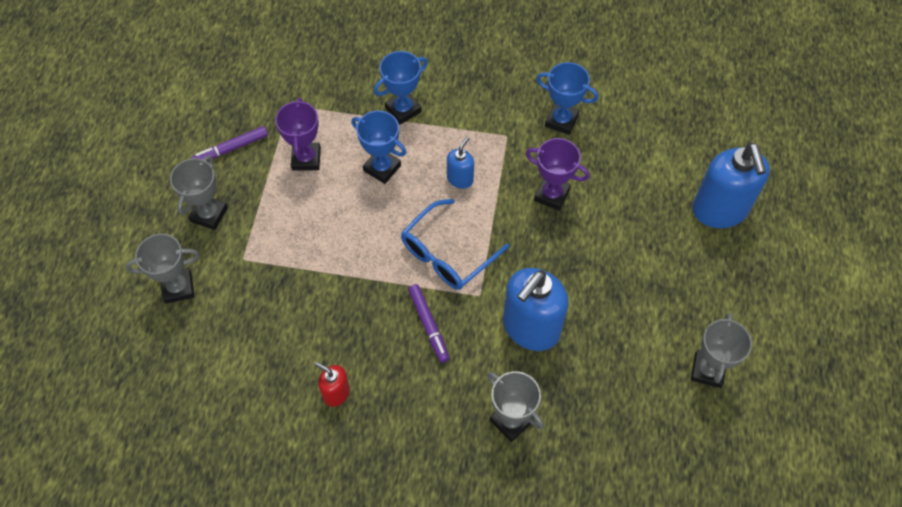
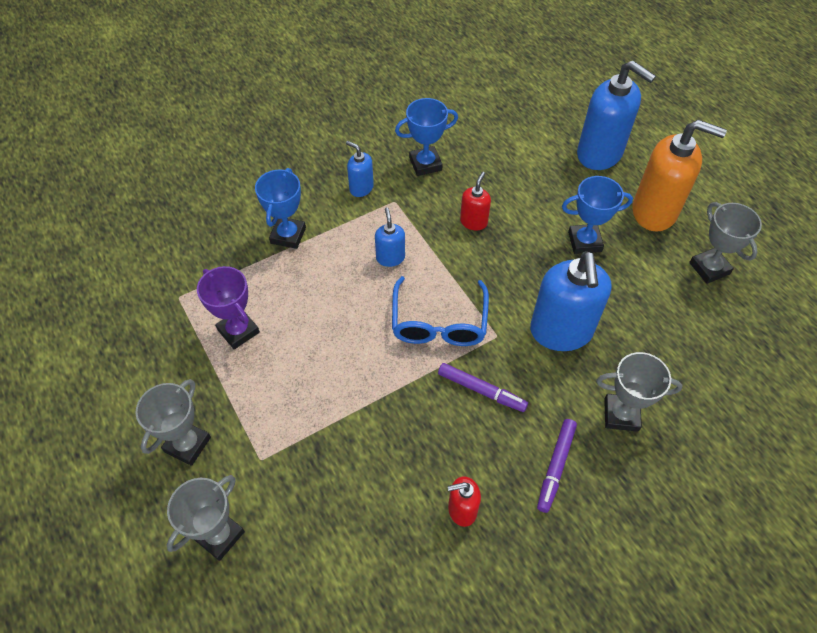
camera: 40 degrees left, 5 degrees down
grey trophy [170,155,228,230] -> grey trophy turned 45 degrees clockwise [136,379,211,466]
purple marker [191,126,268,161] -> purple marker moved to [537,419,577,513]
blue trophy [352,111,406,184] -> blue trophy moved to [562,176,633,254]
purple trophy [526,138,590,211] -> red soap dispenser [460,172,491,231]
none -> blue soap dispenser [346,141,374,197]
none -> orange soap dispenser [632,120,727,232]

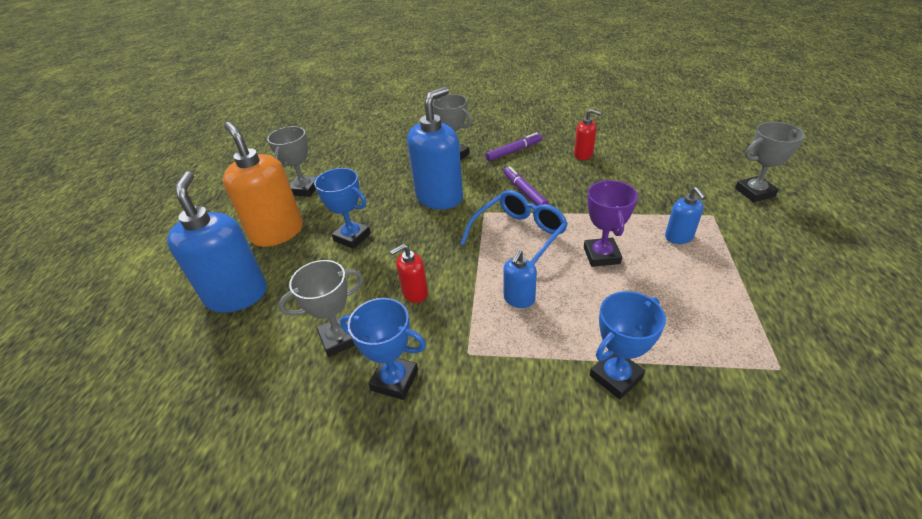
camera: 140 degrees left, 15 degrees down
grey trophy [136,379,211,466] -> grey trophy moved to [279,260,363,357]
purple trophy [197,266,260,350] -> purple trophy moved to [584,180,638,267]
blue soap dispenser [346,141,374,197] -> blue soap dispenser moved to [665,187,706,244]

